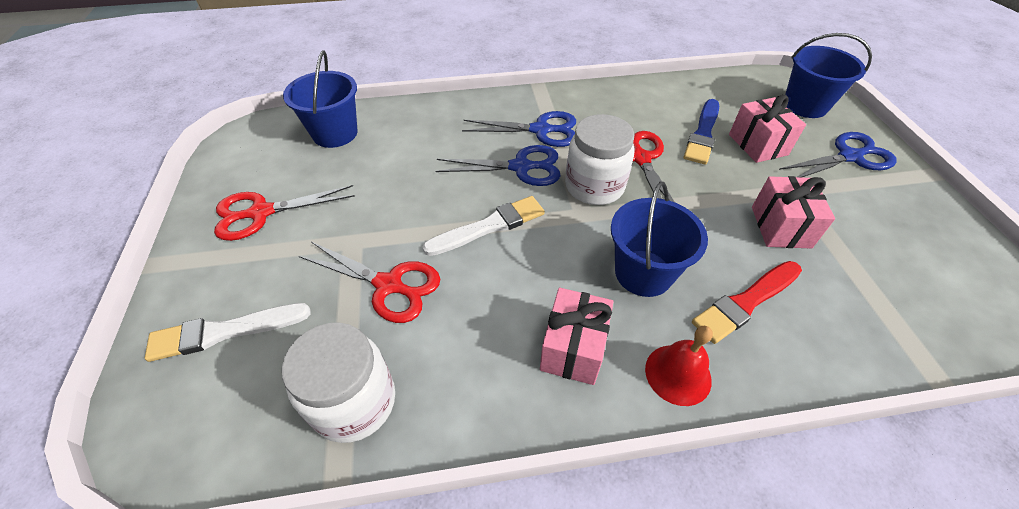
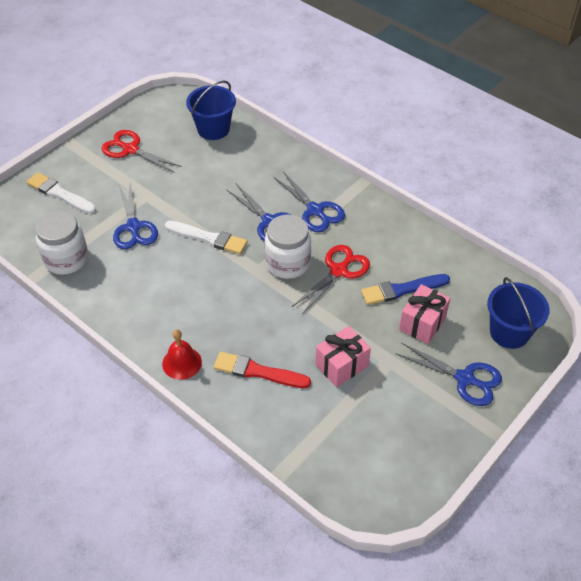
camera: 50 degrees right, 0 degrees up
red scissors [299,242,440,323] -> blue scissors [113,183,158,249]
pink gift [540,288,614,385] -> none
blue bucket [611,182,708,297] -> none

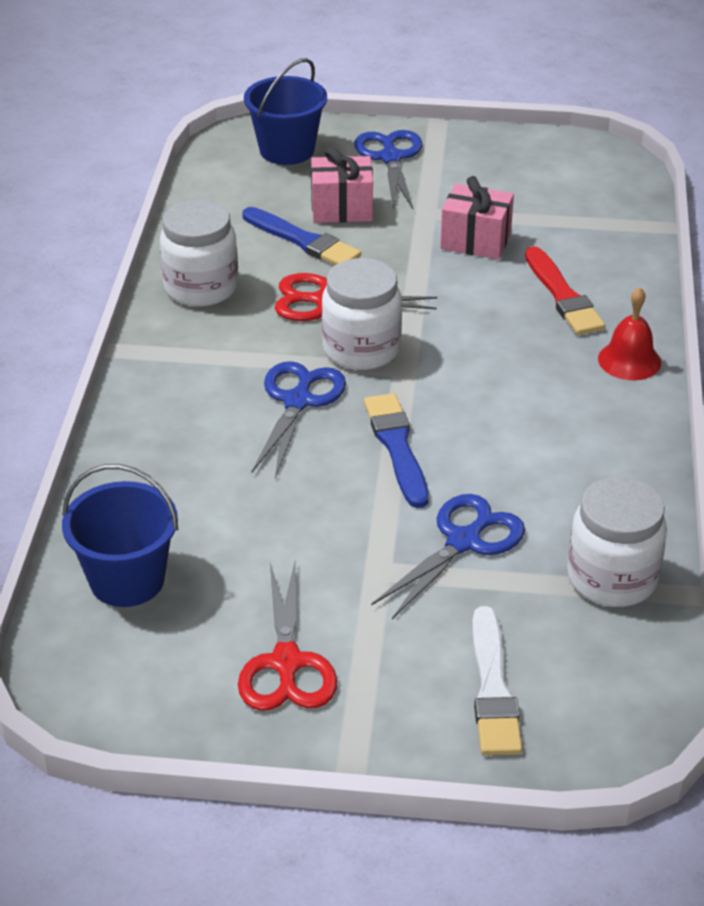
camera: 125 degrees left, 10 degrees down
white brush [165,221,248,254] -> blue brush [364,393,429,508]
blue scissors [273,172,345,232] -> none
none -> white jar [160,199,238,307]

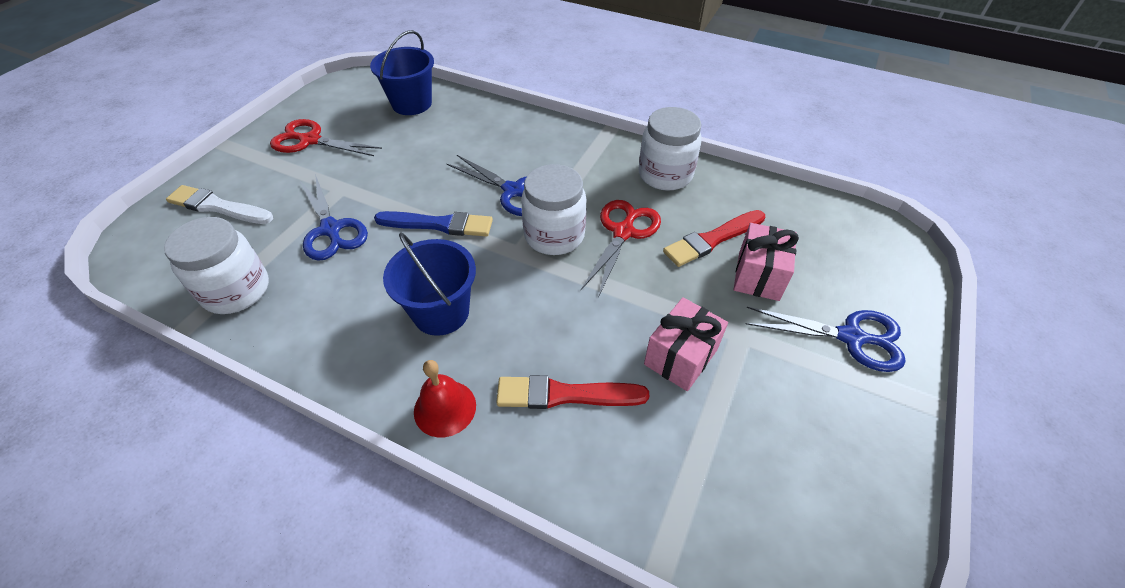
camera: 110 degrees right, 10 degrees up
blue brush [242,207,361,265] -> red brush [663,210,765,267]
blue bucket [244,58,327,165] -> blue bucket moved to [383,233,476,336]

